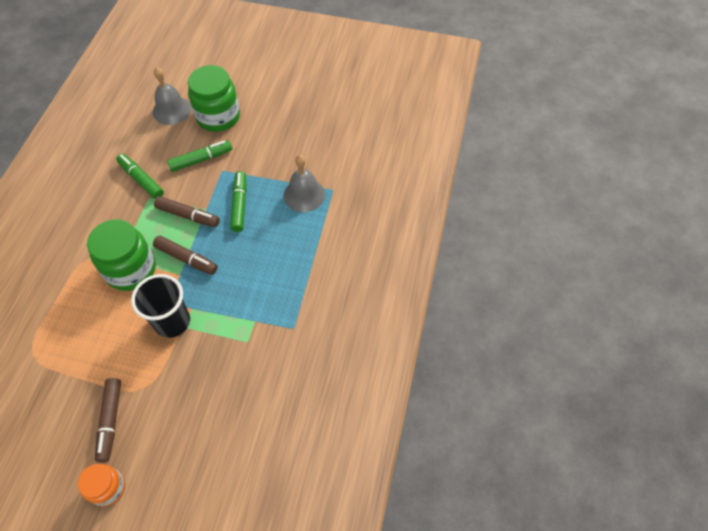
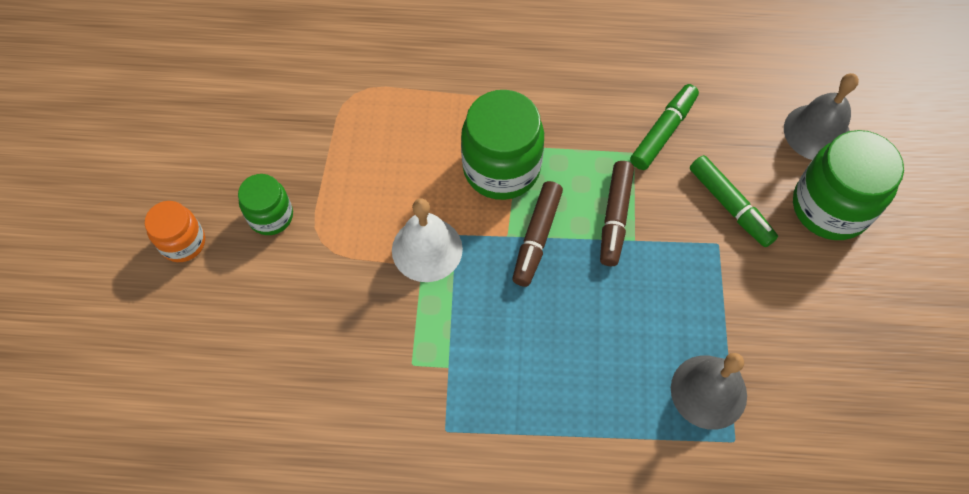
camera: 80 degrees right, 5 degrees up
brown marker [95,378,121,462] -> green jar [238,174,293,235]
black cup [131,274,190,338] -> white bell [392,199,463,282]
green marker [230,171,247,232] -> none

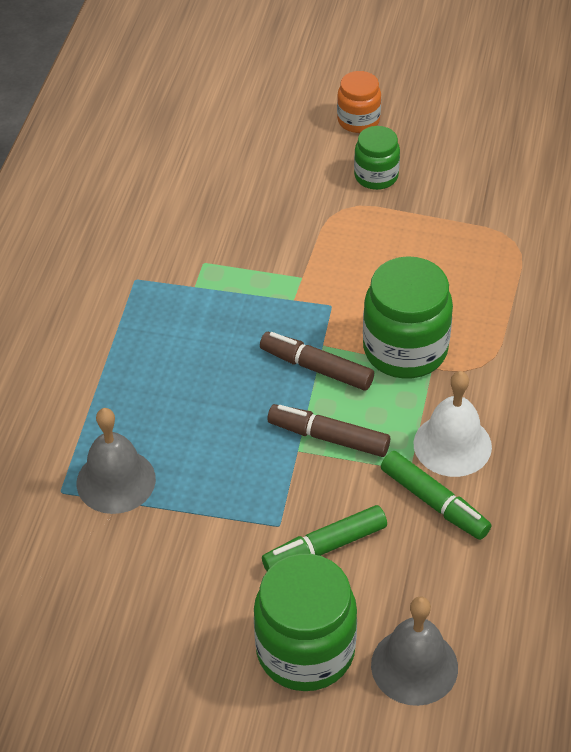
camera: 100 degrees right, 15 degrees down
white bell [392,199,463,282] -> white bell moved to [414,371,492,477]

